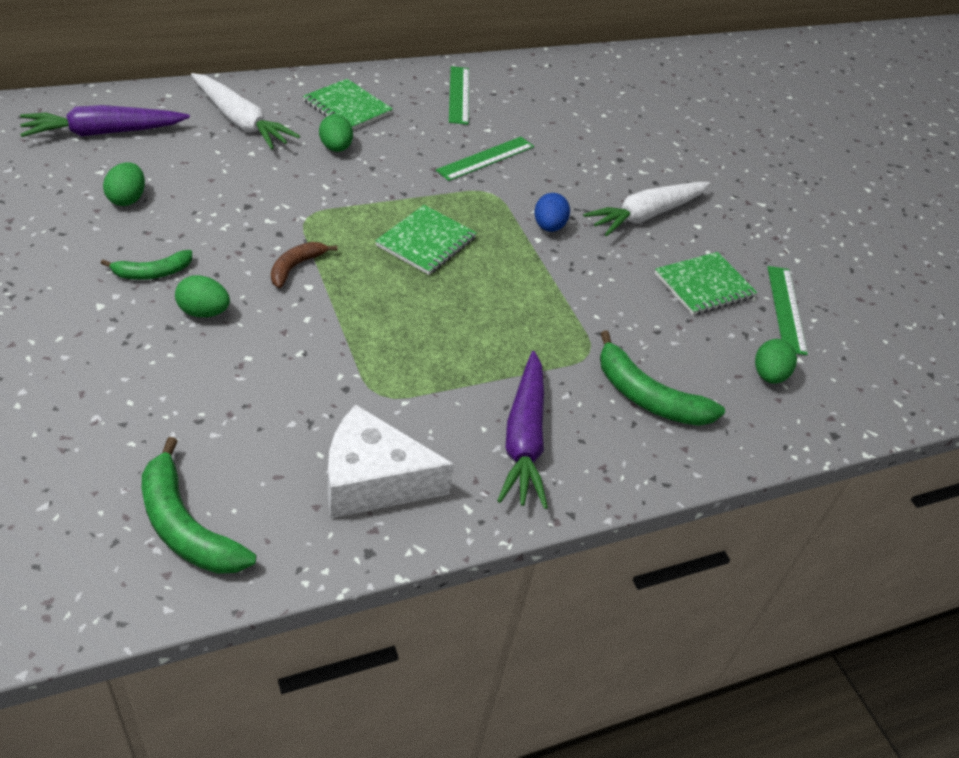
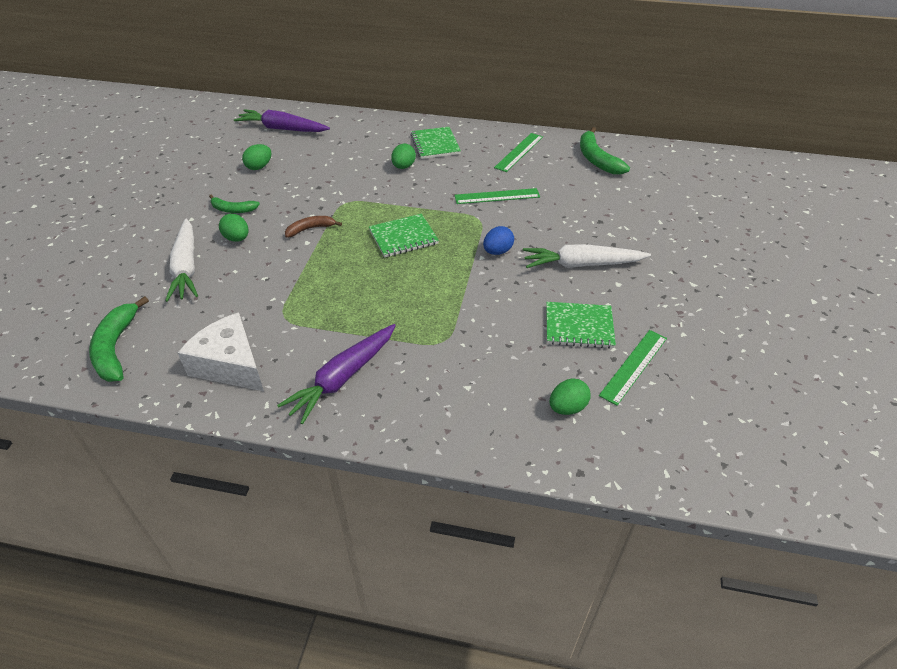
camera: 40 degrees right, 0 degrees up
white carrot [191,73,300,149] -> white carrot moved to [165,218,198,302]
green banana [600,331,725,426] -> green banana moved to [580,127,630,175]

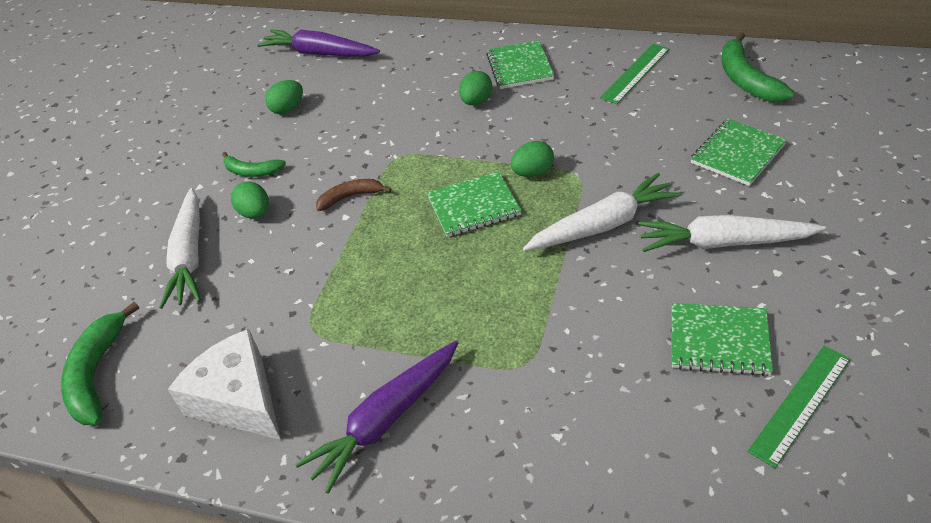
camera: 10 degrees right, 0 degrees up
green ruler [454,188,540,204] -> none
blue egg [483,226,514,255] -> white carrot [523,173,682,251]
green egg [550,379,591,415] -> green egg moved to [511,141,554,177]
none -> green notebook [691,119,787,186]

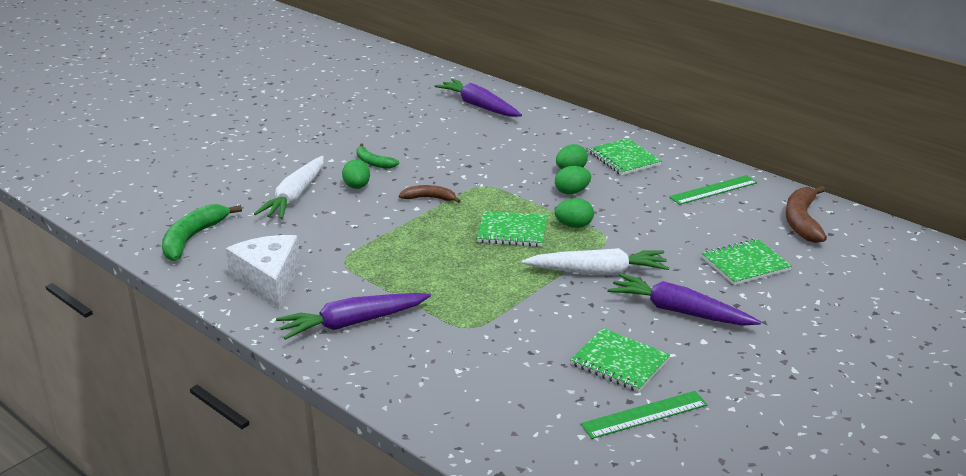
camera: 20 degrees right, 15 degrees down
green egg [265,80,303,114] -> green egg moved to [555,166,591,194]
green notebook [486,40,555,89] -> green notebook turned 45 degrees counterclockwise [589,138,662,175]
white carrot [638,215,826,252] -> purple carrot [607,273,761,326]
green banana [722,32,794,102] -> brown banana [786,186,827,243]

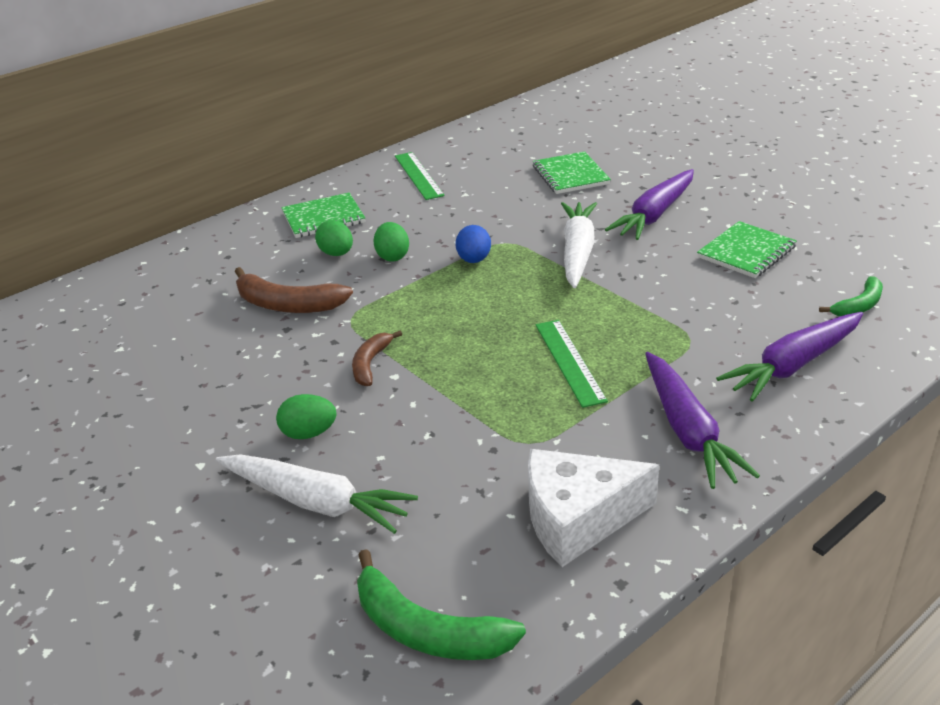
camera: 80 degrees left, 5 degrees up
green banana [356,143,399,169] -> green banana moved to [819,276,883,316]
purple carrot [435,79,522,117] -> purple carrot moved to [716,312,863,402]
green notebook [477,211,547,247] -> none
green egg [555,198,594,228] -> blue egg [455,225,491,263]
green ruler [581,391,708,439] -> green ruler moved to [536,320,608,408]
brown banana [786,186,827,243] -> brown banana moved to [235,267,353,313]

